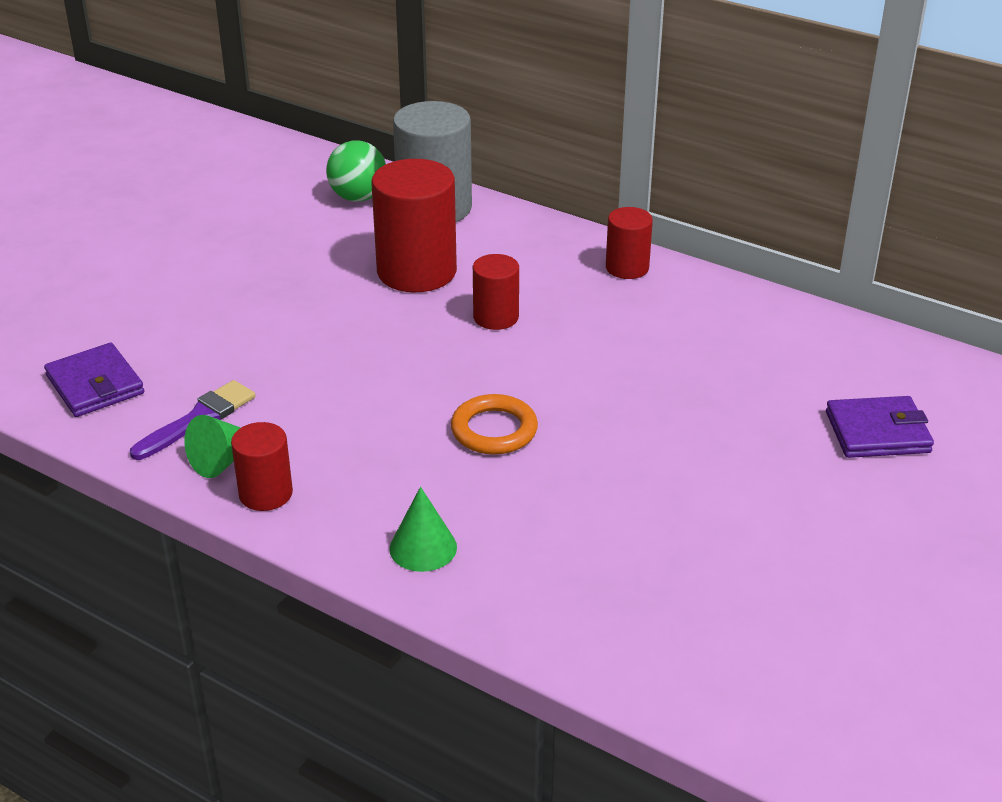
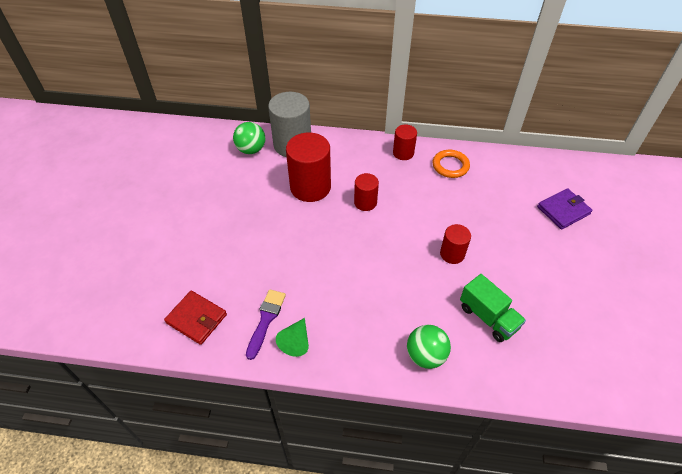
camera: 25 degrees left, 15 degrees up
purple wallet [44,343,144,417] -> red wallet [164,291,227,345]
red cylinder [231,422,293,511] -> red cylinder moved to [440,224,471,264]
green cone [389,487,457,572] -> green ball [407,325,451,369]
orange ring [451,394,538,455] -> orange ring moved to [432,150,470,178]
none -> green truck [460,274,526,342]

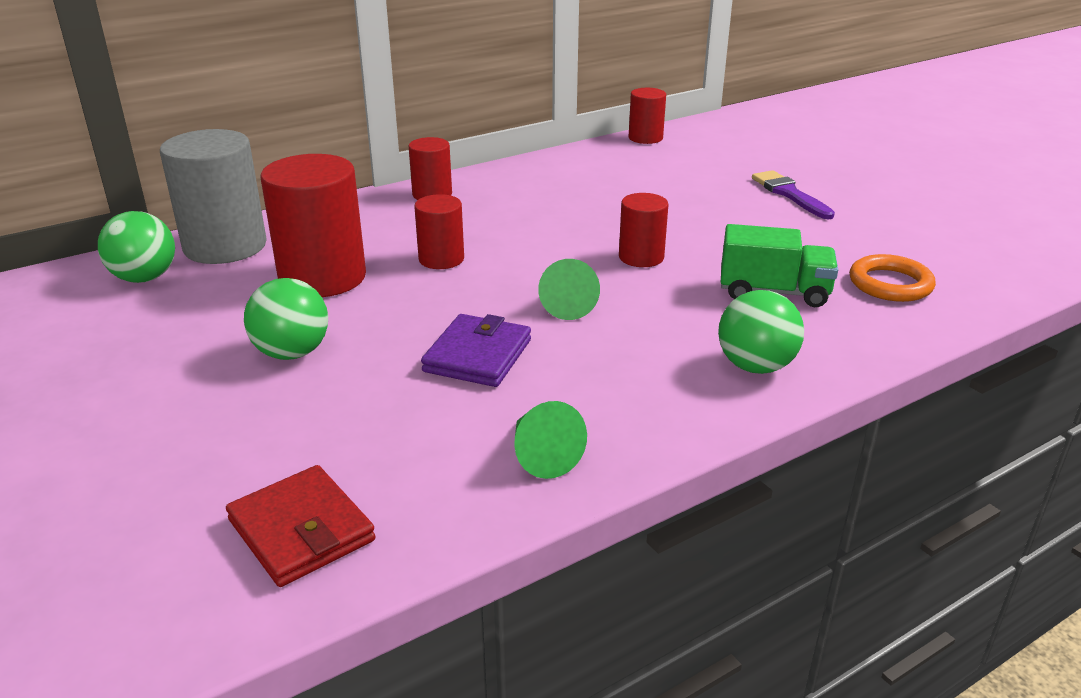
camera: 40 degrees left, 20 degrees down
red wallet [164,291,227,345] -> red wallet turned 60 degrees clockwise [226,465,376,587]
purple brush [246,289,286,360] -> purple brush moved to [752,170,835,219]
orange ring [432,150,470,178] -> orange ring moved to [850,254,936,302]
purple wallet [537,188,593,229] -> purple wallet moved to [421,314,531,387]
none -> green ball [244,278,328,360]
none -> green cone [538,259,600,320]
none -> red cylinder [629,88,666,144]

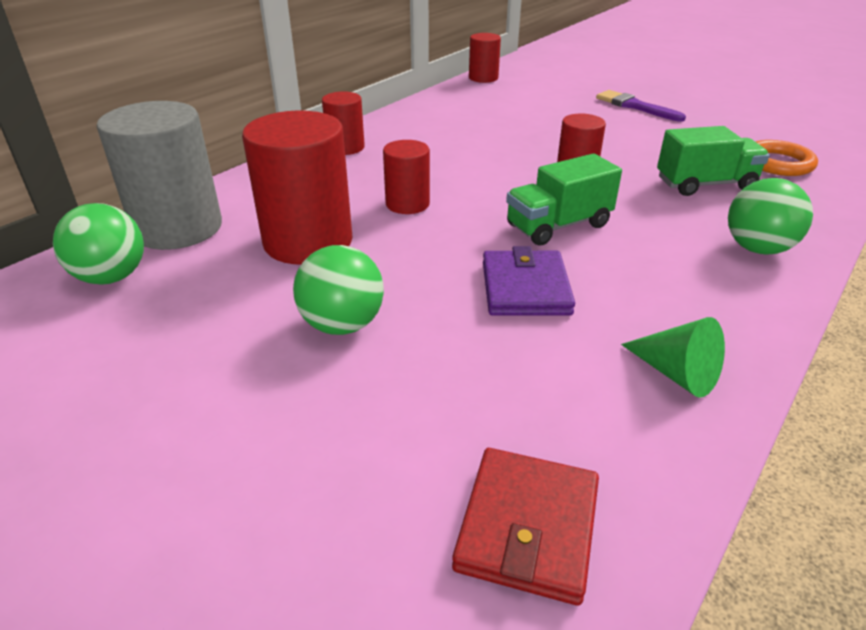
camera: 20 degrees left, 5 degrees up
red wallet [226,465,376,587] -> red wallet turned 75 degrees clockwise [452,448,599,605]
green cone [538,259,600,320] -> green truck [506,154,622,246]

